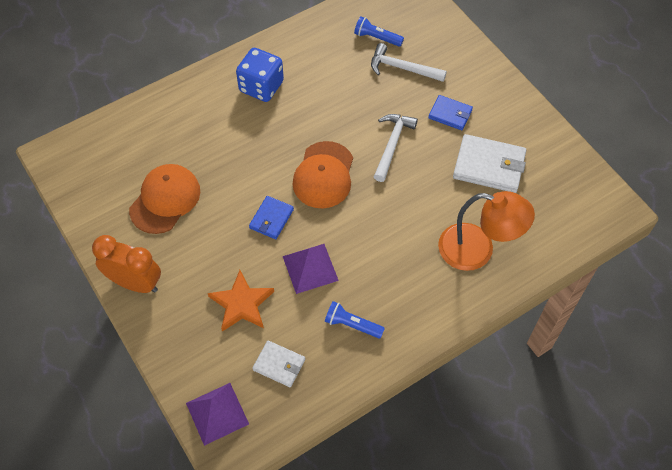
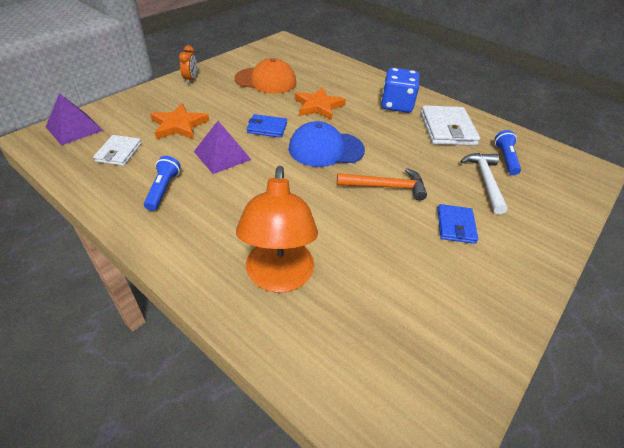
camera: 70 degrees right, 15 degrees down
orange clock [92,235,161,293] -> orange clock [179,45,197,84], size x0.55
orange cap [292,141,353,208] -> blue cap [289,121,365,167]
white hammer [374,114,418,182] -> orange hammer [337,168,427,201]
white wallet [453,134,526,193] -> white wallet moved to [421,105,480,146]
none -> orange star [295,87,346,120]

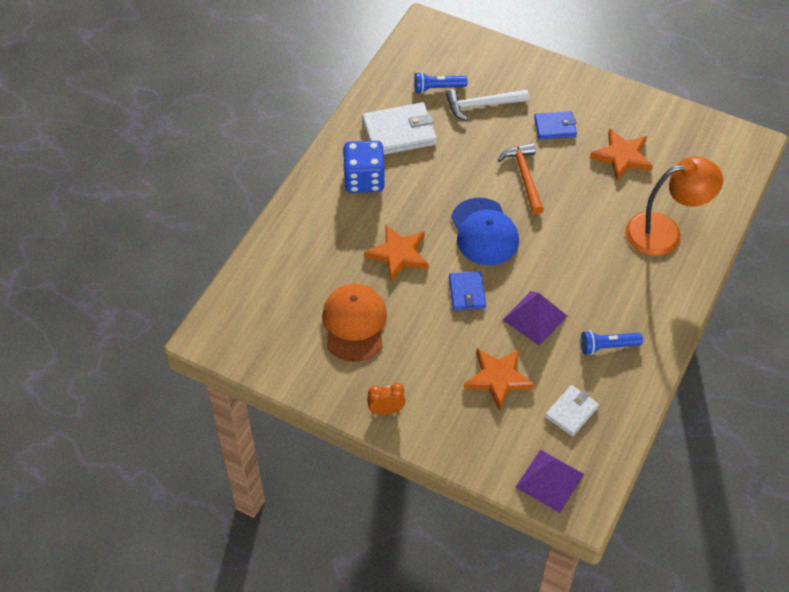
camera: 100 degrees left, 10 degrees up
white wallet [93,135,142,166] -> white wallet turned 45 degrees counterclockwise [545,385,599,436]
none -> orange star [590,128,653,181]

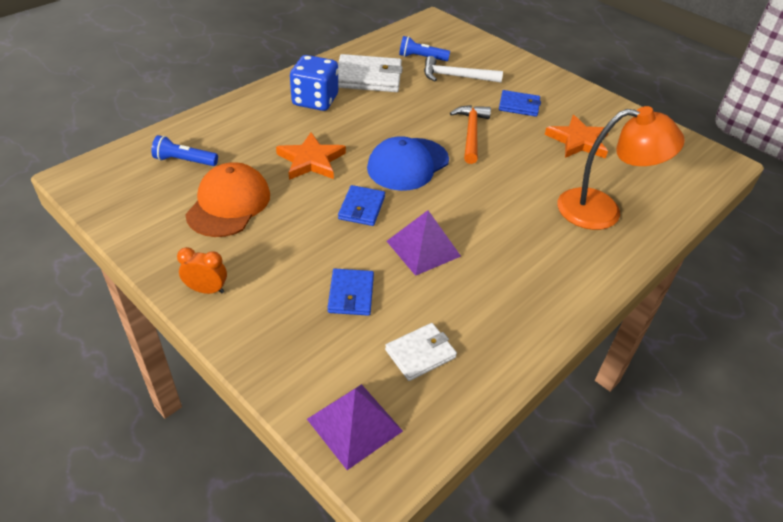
camera: 15 degrees right, 10 degrees down
blue cap [451,198,519,265] -> blue cap turned 45 degrees clockwise [367,136,449,191]
orange star [464,349,535,411] -> blue wallet [327,269,374,316]
blue flashlight [581,330,643,355] -> blue flashlight moved to [151,135,218,166]

